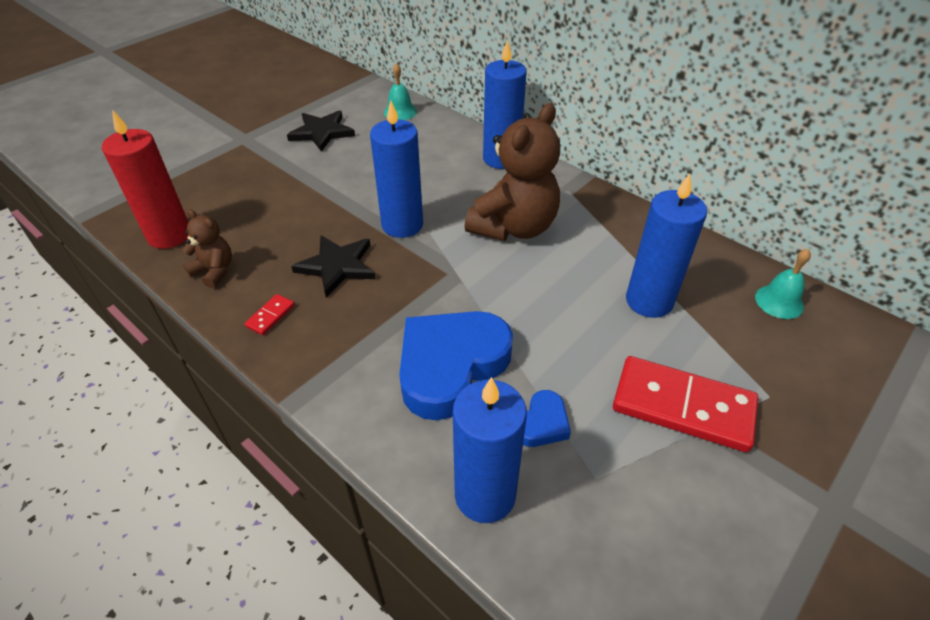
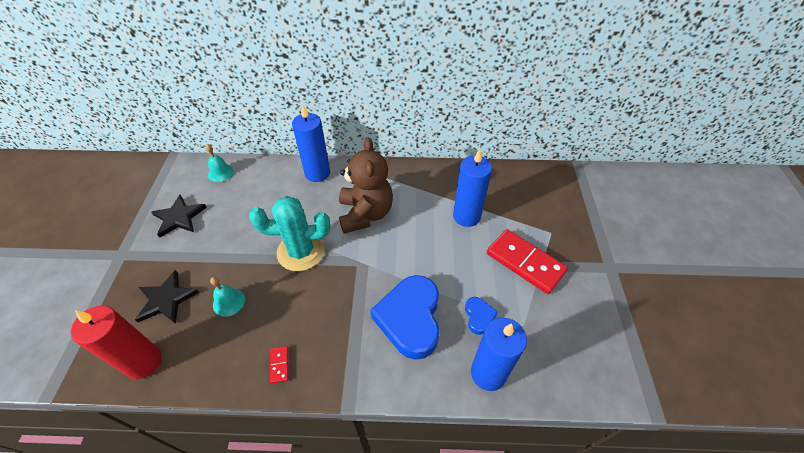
camera: 40 degrees left, 5 degrees up
brown teddy bear [182,209,232,288] -> none
black star [291,235,376,297] -> black star moved to [135,270,199,324]
blue candle [370,100,423,238] -> turquoise cactus [249,196,330,271]
red domino [613,356,758,452] -> red domino turned 60 degrees clockwise [487,229,568,294]
turquoise bell [755,249,811,319] -> turquoise bell moved to [210,277,245,317]

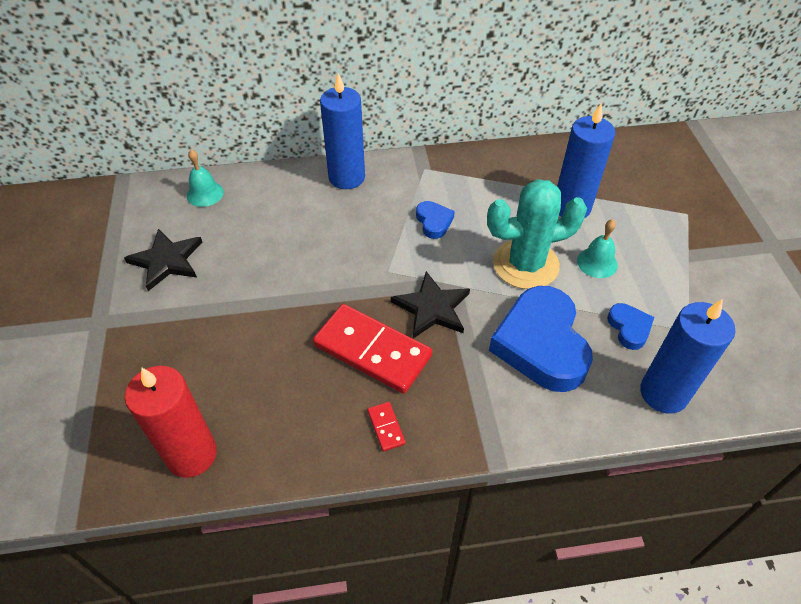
camera: 10 degrees left, 0 degrees up
black star [135,270,199,324] -> black star moved to [391,271,470,338]
turquoise bell [210,277,245,317] -> turquoise bell moved to [577,219,618,278]
turquoise cactus [249,196,330,271] -> turquoise cactus moved to [487,179,587,289]
brown teddy bear [339,137,393,234] -> blue heart [416,201,455,239]
red domino [487,229,568,294] -> red domino moved to [313,304,432,394]

